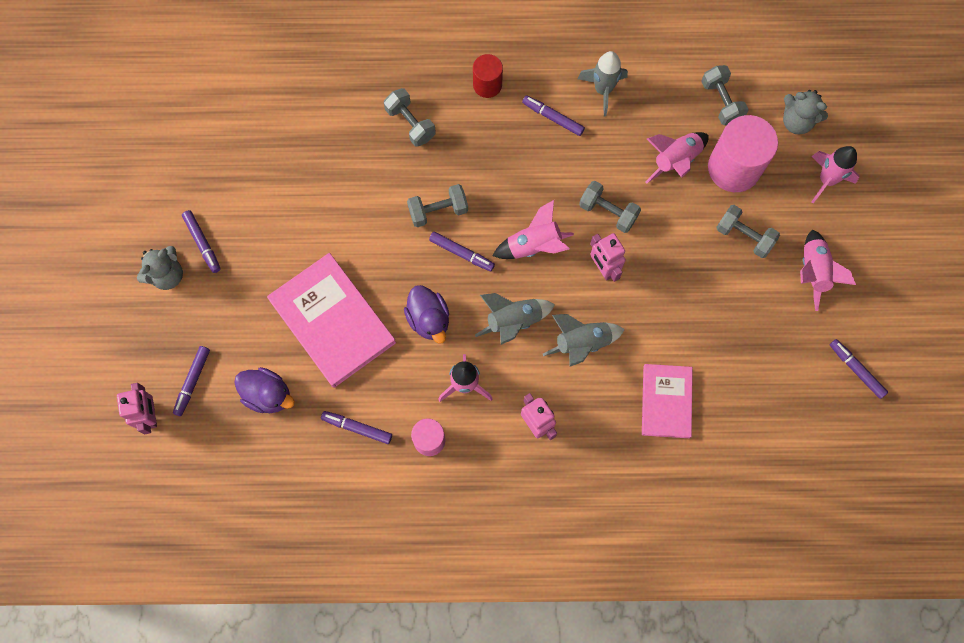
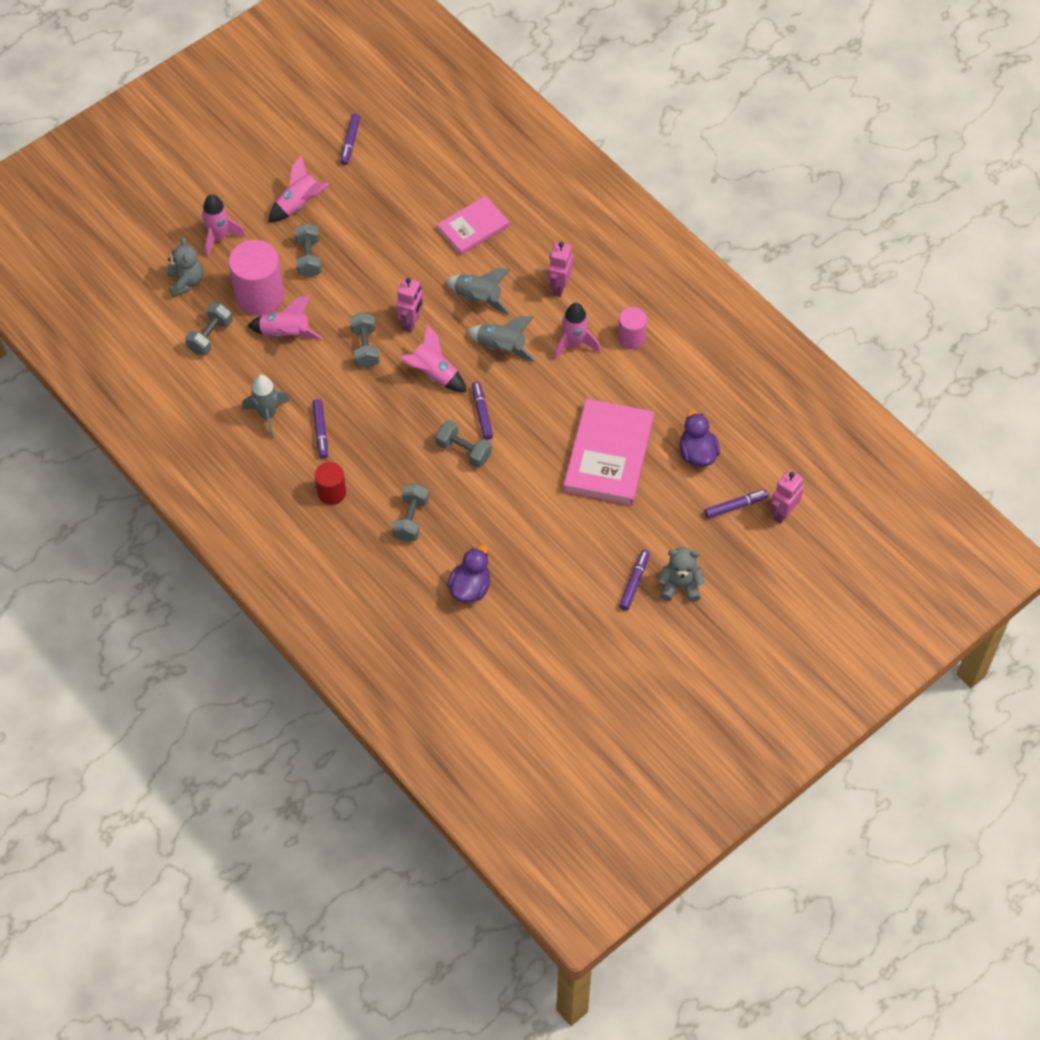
camera: 130 degrees left, 15 degrees down
purple marker [321,411,392,444] -> none
purple duck [404,285,449,344] -> purple duck moved to [447,545,490,603]

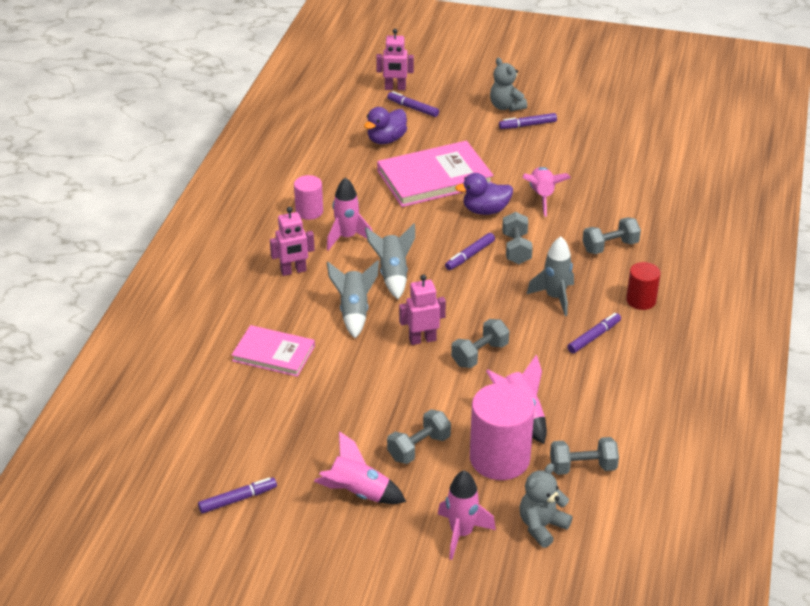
camera: 125 degrees left, 20 degrees down
grey rocket [242,375,290,439] -> grey rocket moved to [527,236,574,316]
pink rocket [399,324,467,392] -> pink rocket moved to [523,167,571,217]
purple duck [447,545,490,603] -> purple duck moved to [455,173,513,215]

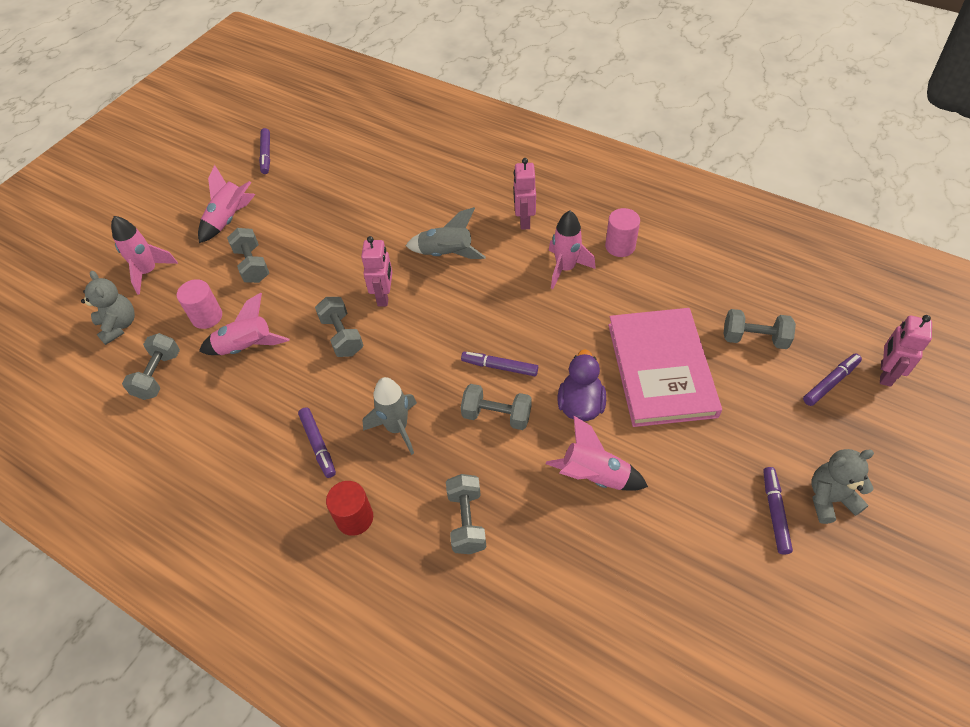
camera: 110 degrees right, 15 degrees up
pink book [232,325,315,377] -> none
purple duck [364,107,407,144] -> grey dumbbell [723,309,796,349]
grey rocket [365,224,415,299] -> none
purple marker [445,233,495,270] -> purple marker turned 45 degrees counterclockwise [461,352,538,376]
pink cylinder [470,383,535,480] -> pink cylinder [177,279,222,329], size x0.56

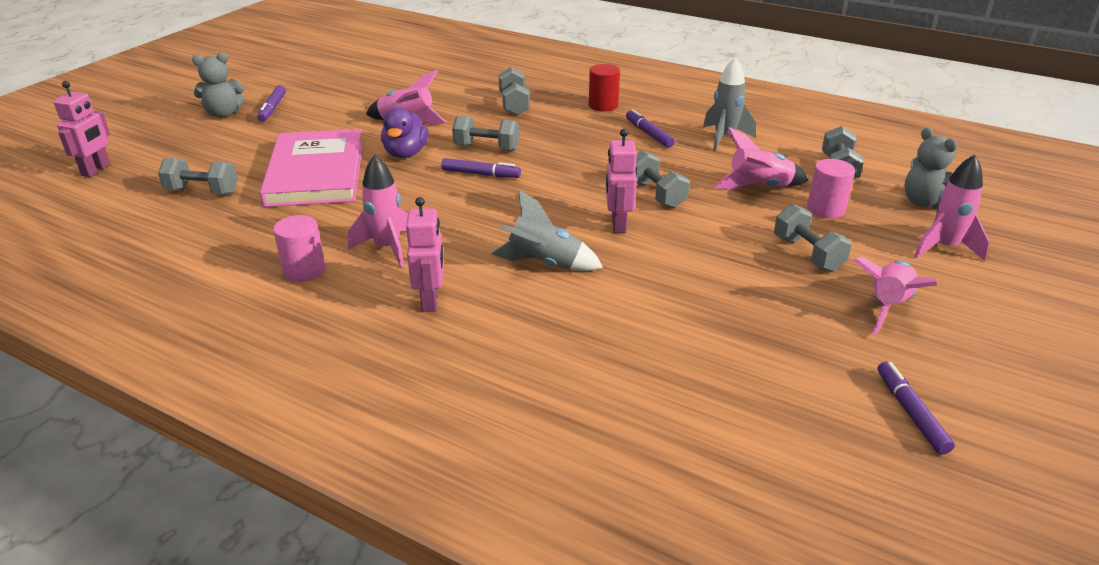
camera: 175 degrees right, 20 degrees down
grey rocket [363,377,417,455] -> grey rocket moved to [703,57,756,151]
purple marker [803,353,862,406] -> none

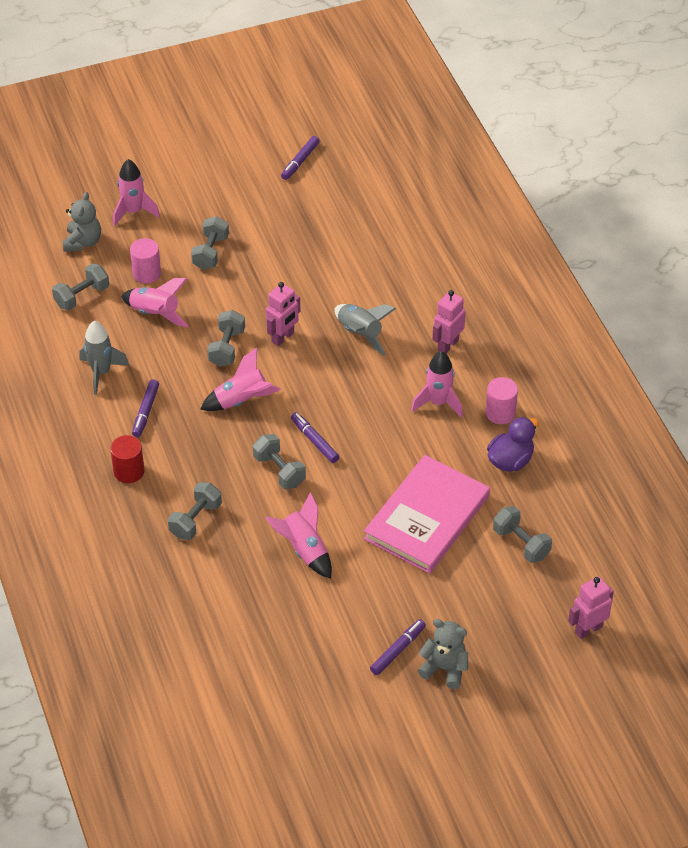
camera: 140 degrees left, 15 degrees up
purple duck [381,108,428,158] -> purple duck moved to [487,417,539,472]
pink rocket [853,257,937,335] -> pink rocket moved to [200,348,281,411]

